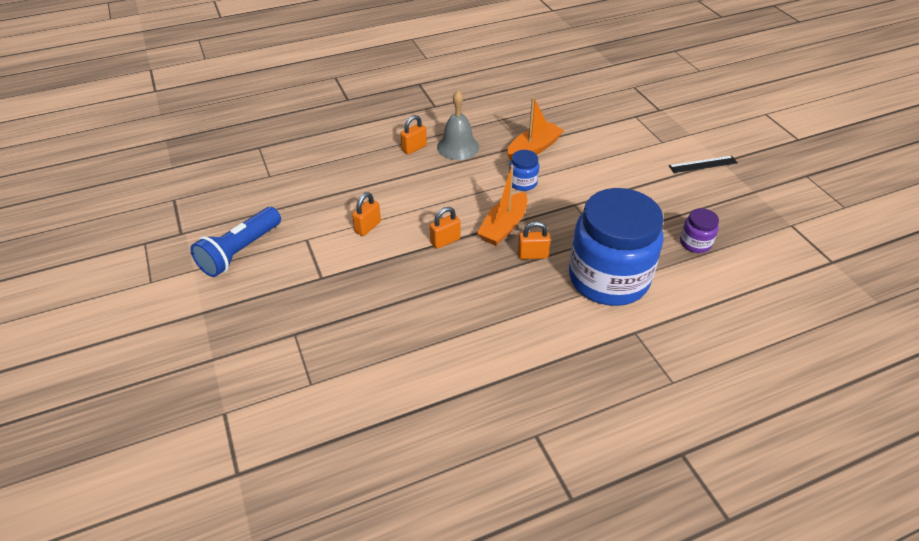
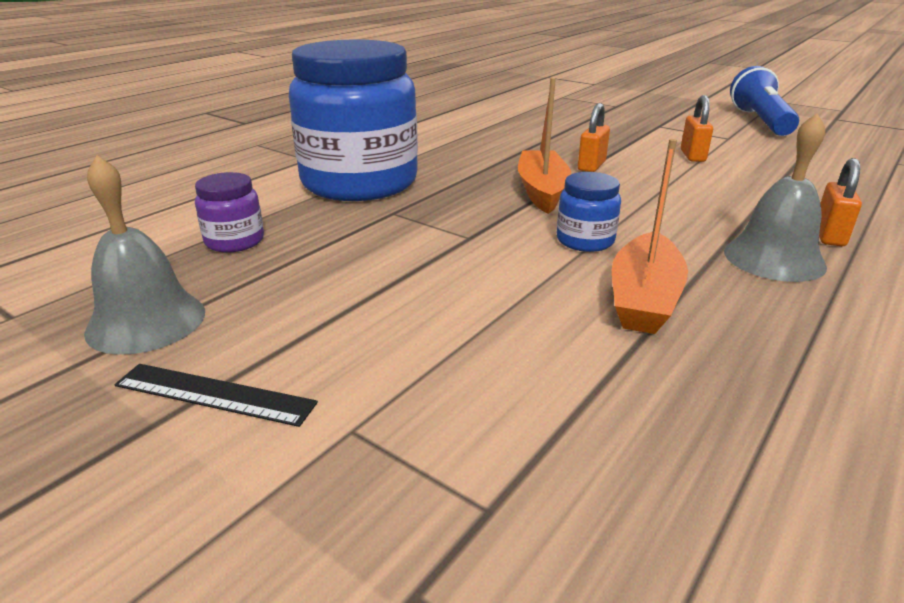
camera: 150 degrees right, 15 degrees down
orange padlock [518,221,551,259] -> none
black ruler [669,156,738,173] -> black ruler turned 60 degrees clockwise [115,364,318,427]
none -> grey bell [84,155,205,355]

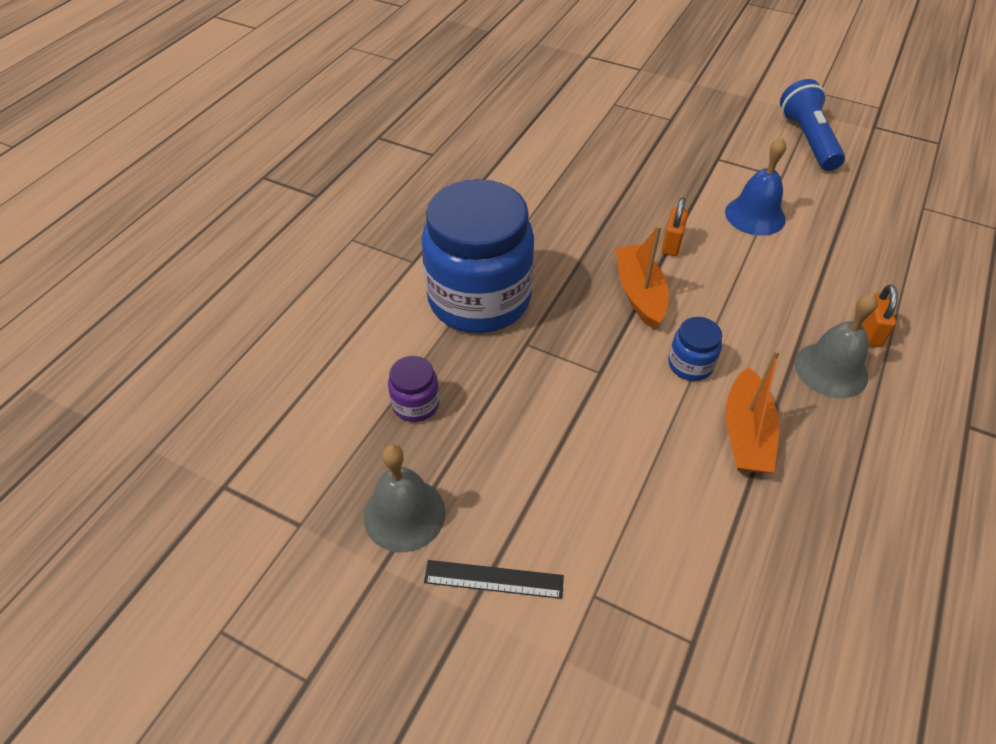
camera: 10 degrees left, 20 degrees up
orange padlock [681,95,713,162] -> blue bell [725,137,786,236]

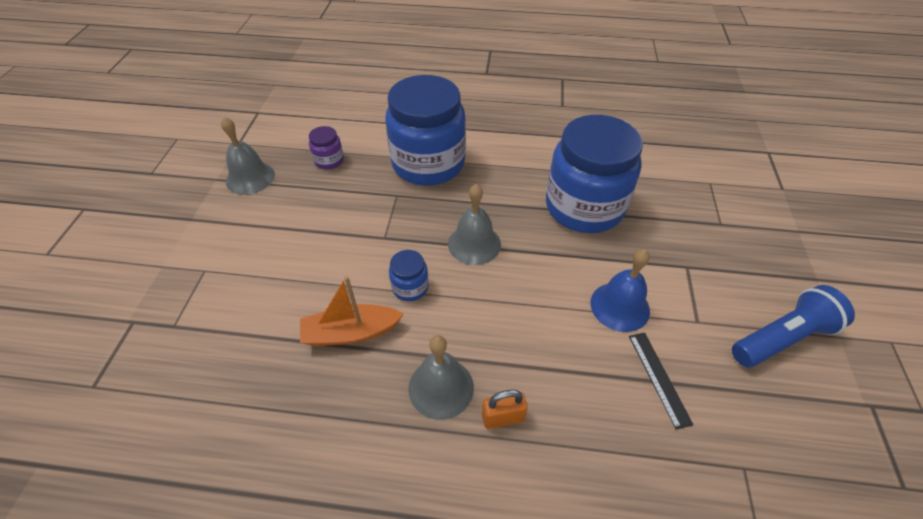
camera: 70 degrees right, 0 degrees up
black ruler [424,560,564,599] -> black ruler moved to [629,333,693,429]
orange boat [616,225,669,329] -> grey bell [448,184,501,265]
orange padlock [662,197,689,256] -> none
none -> blue jar [546,115,643,233]

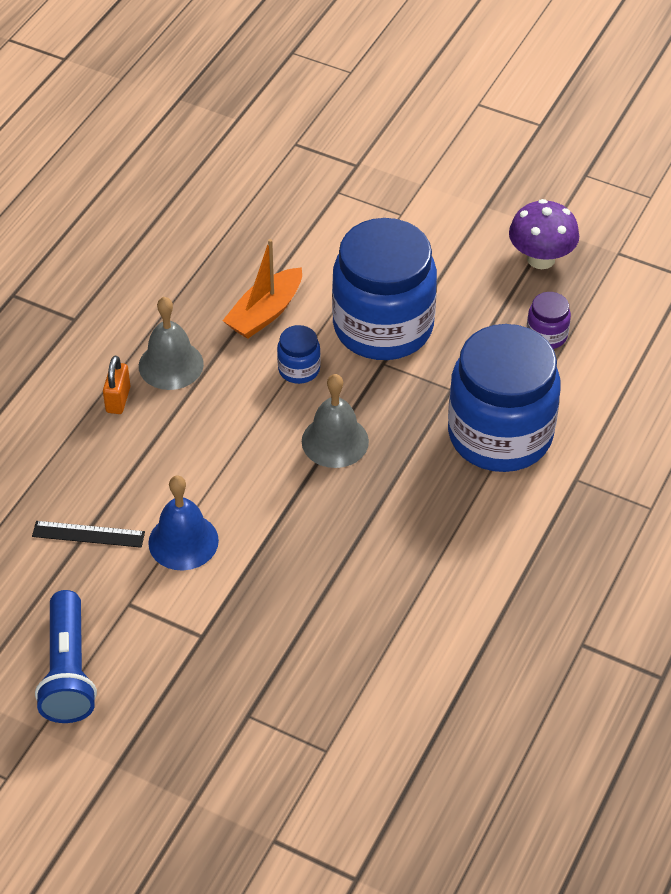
camera: 110 degrees right, 0 degrees up
grey bell [221,117,275,195] -> purple mushroom [509,199,579,269]
orange boat [300,276,404,346] -> orange boat turned 150 degrees counterclockwise [222,239,302,339]
blue jar [546,115,643,233] -> blue jar moved to [332,218,437,360]

